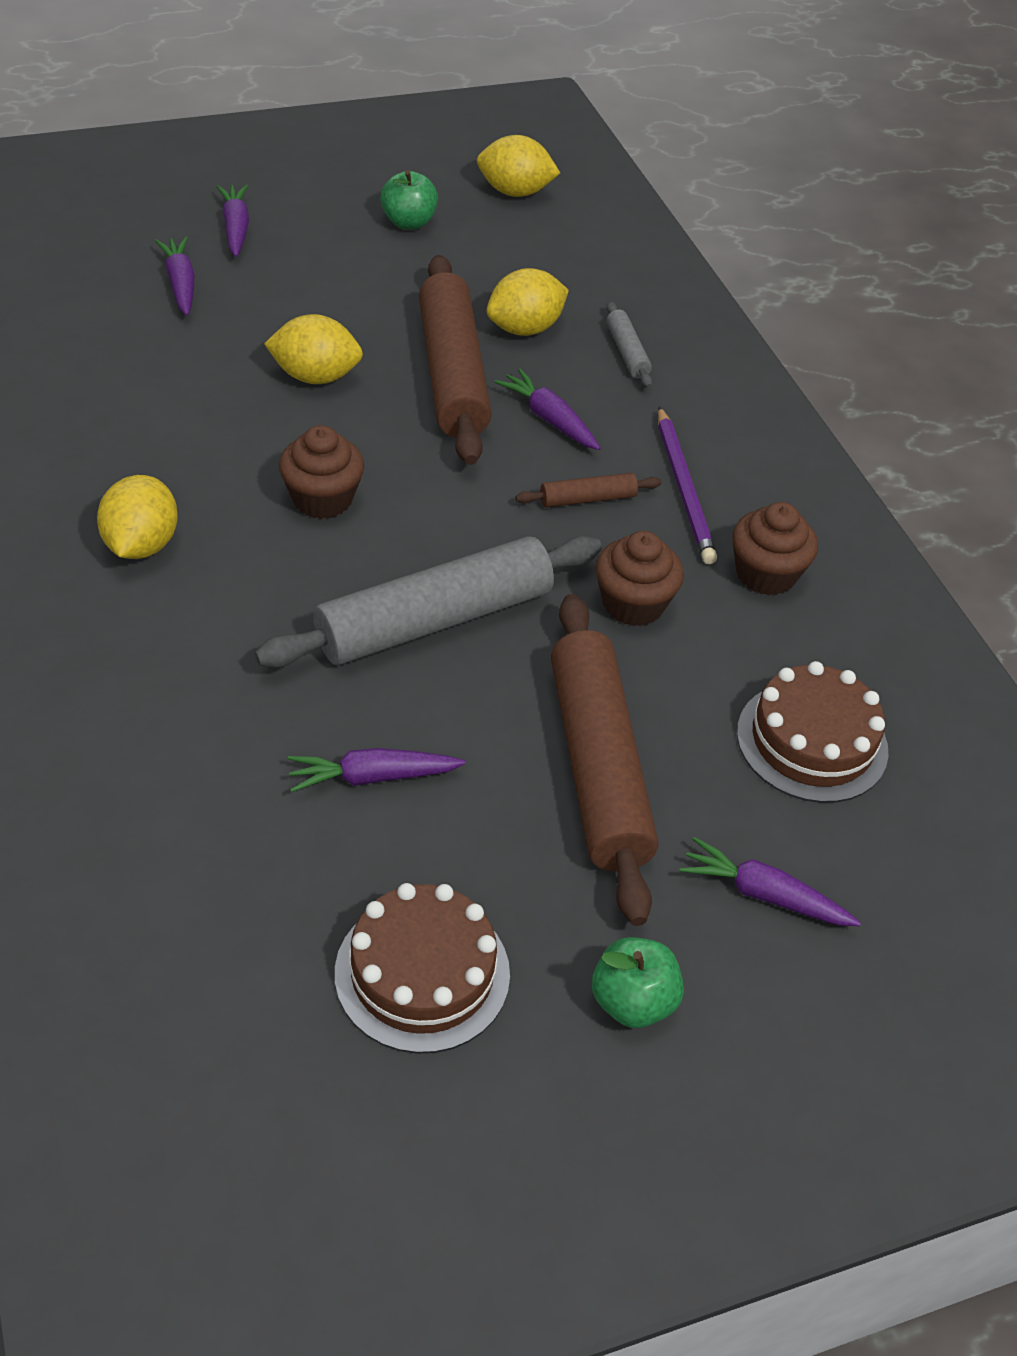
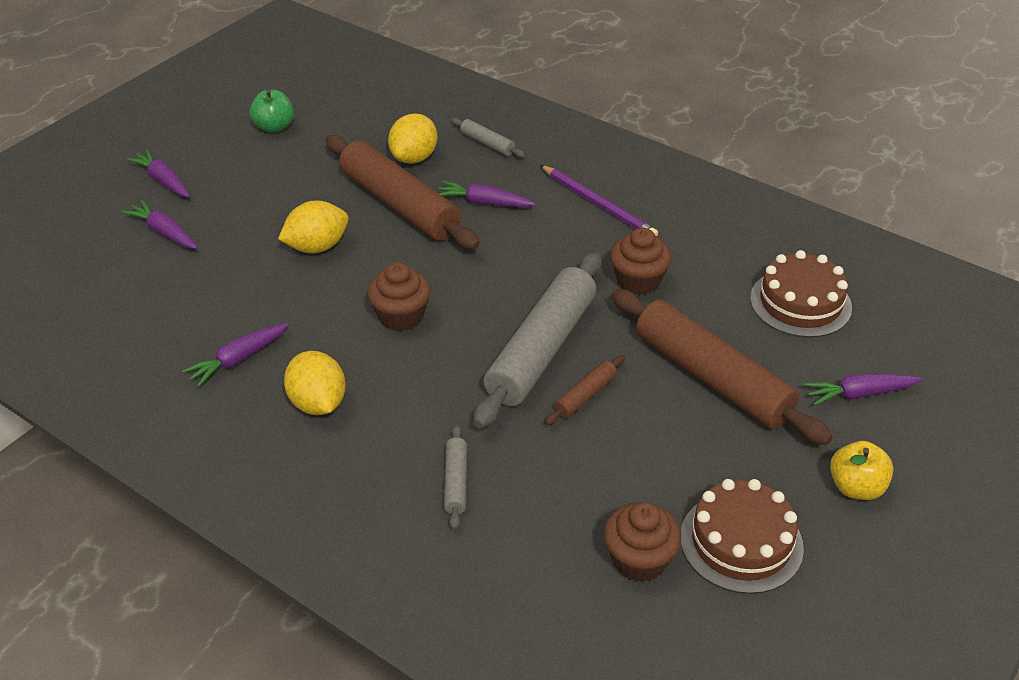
camera: 30 degrees left, 5 degrees down
purple carrot [288,748,466,792] -> purple carrot moved to [182,323,289,387]
yellow lemon [477,135,560,197] -> none
brown rolling pin [516,473,661,508] -> brown rolling pin moved to [545,355,625,425]
green apple [592,937,684,1028] -> yellow apple [830,441,894,500]
brown cupcake [732,502,818,595] -> brown cupcake moved to [604,502,681,582]
none -> grey rolling pin [444,425,467,530]

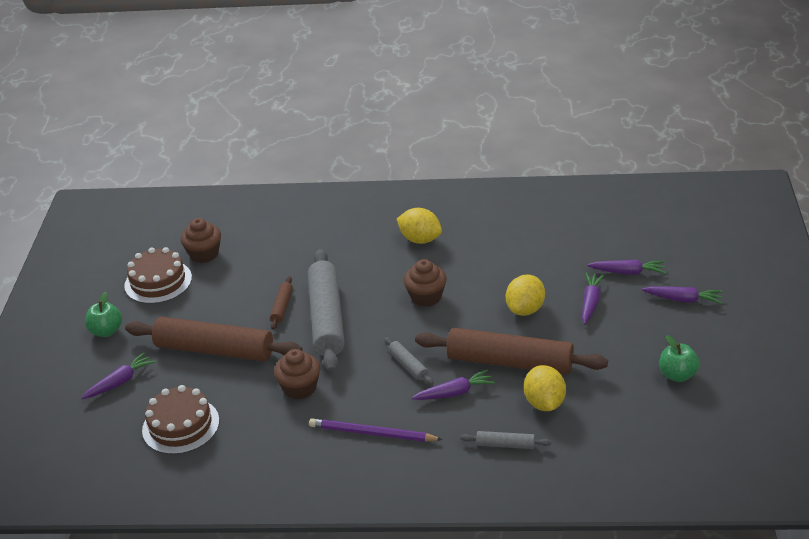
camera: 150 degrees right, 5 degrees down
purple carrot [182,323,289,387] -> purple carrot moved to [582,273,605,325]
grey rolling pin [444,425,467,530] -> grey rolling pin moved to [384,337,434,385]
yellow apple [830,441,894,500] -> green apple [85,292,122,337]

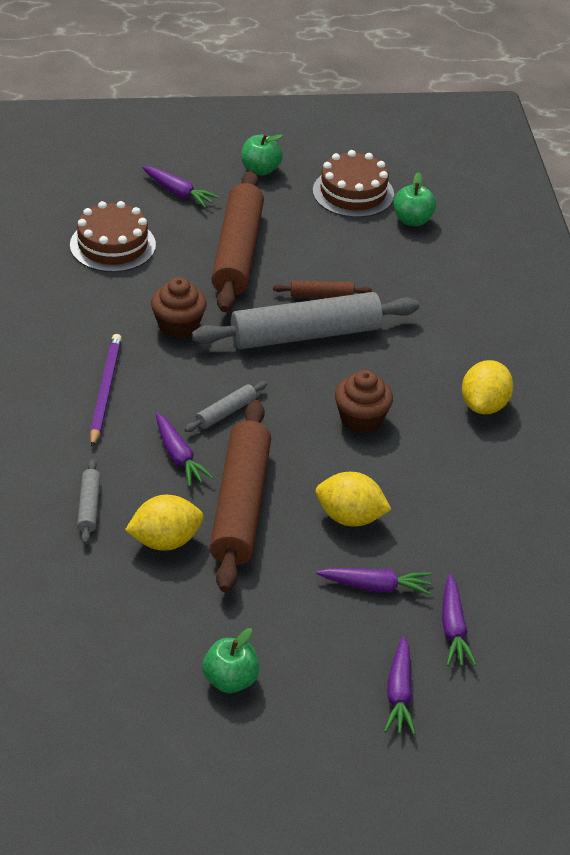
camera: 75 degrees right, 5 degrees up
brown cupcake [181,218,221,263] -> green apple [393,172,436,226]

